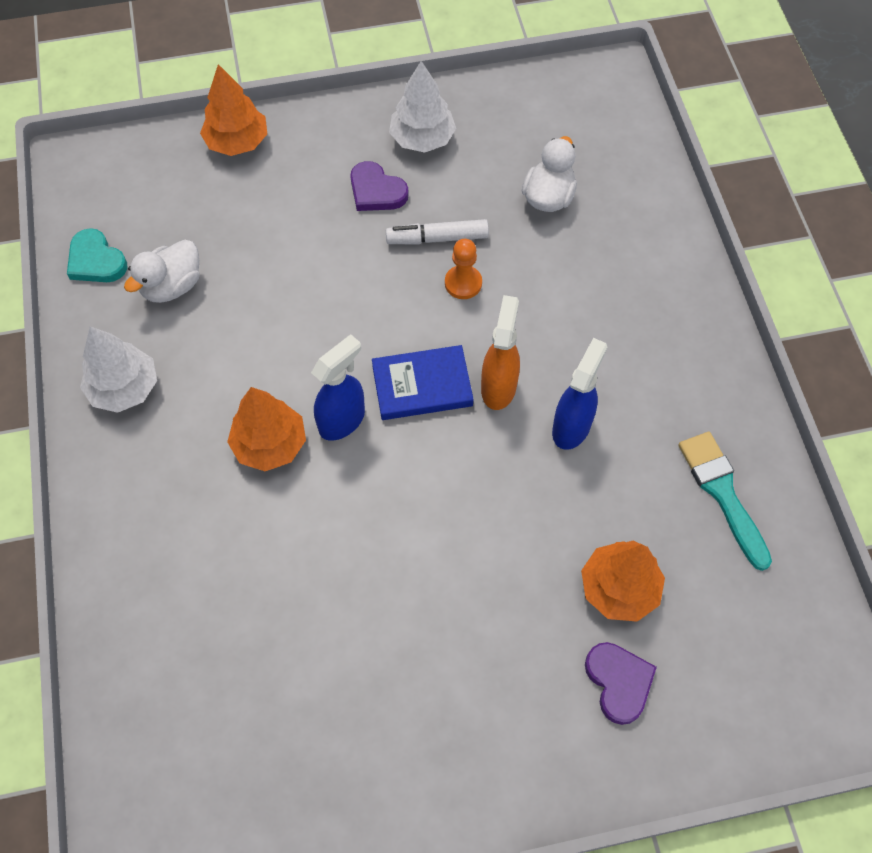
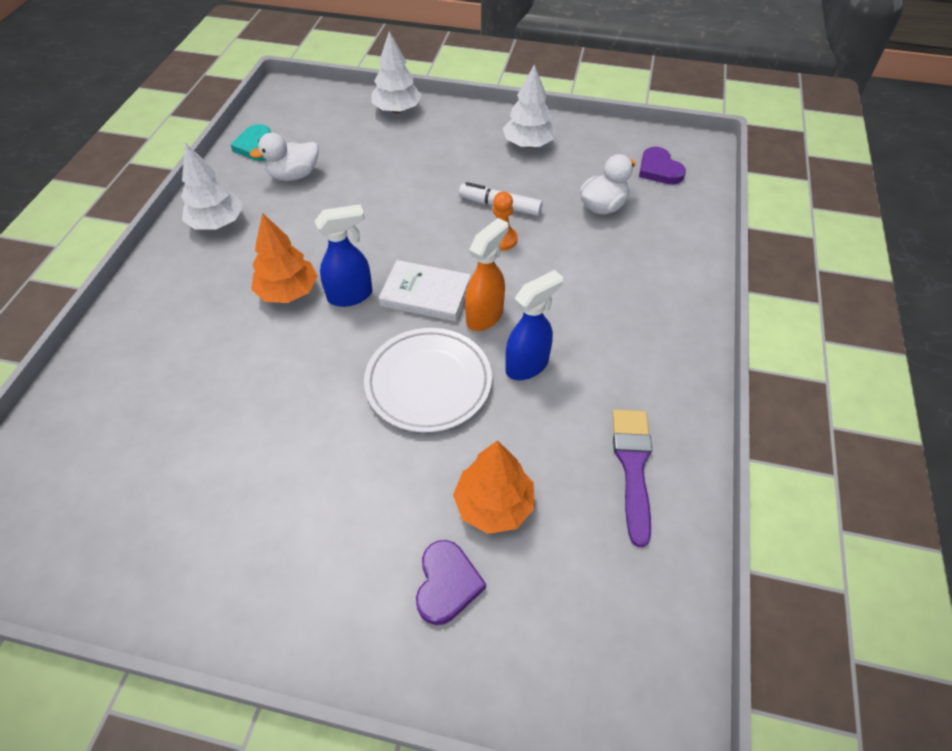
camera: 25 degrees right, 10 degrees down
orange tree [200,64,267,156] -> white tree [371,31,422,113]
purple heart [350,161,409,211] -> purple heart moved to [639,147,686,185]
blue book [372,345,474,420] -> white book [379,260,471,322]
turquoise brush [678,432,772,571] -> purple brush [612,410,652,547]
none -> white plate [364,328,492,432]

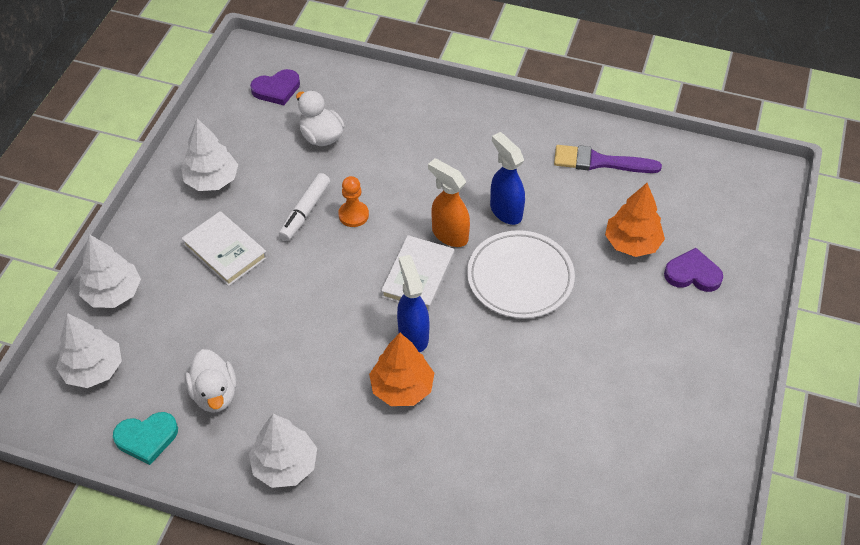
camera: 85 degrees left, 0 degrees up
none -> white tree [56,313,122,388]
none -> white book [181,211,267,286]

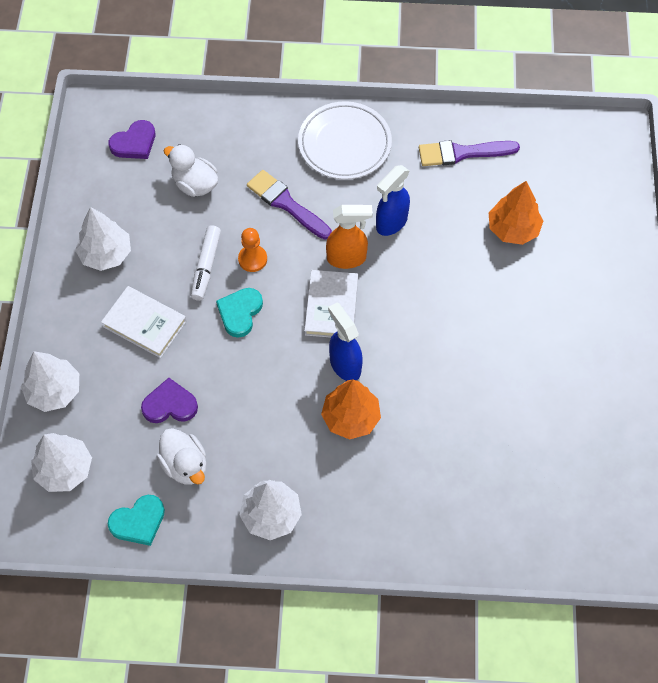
camera: 15 degrees left, 10 degrees up
orange spray bottle [428,158,470,247] -> orange spray bottle turned 150 degrees clockwise [326,205,373,269]
white plate [467,230,575,318] -> white plate moved to [298,101,392,179]
blue spray bottle [490,132,525,225] -> blue spray bottle turned 90 degrees counterclockwise [376,165,410,236]
purple heart [664,248,723,292] -> purple heart moved to [141,378,198,423]
none -> turquoise heart [216,288,263,338]
none -> purple brush [247,170,332,240]

